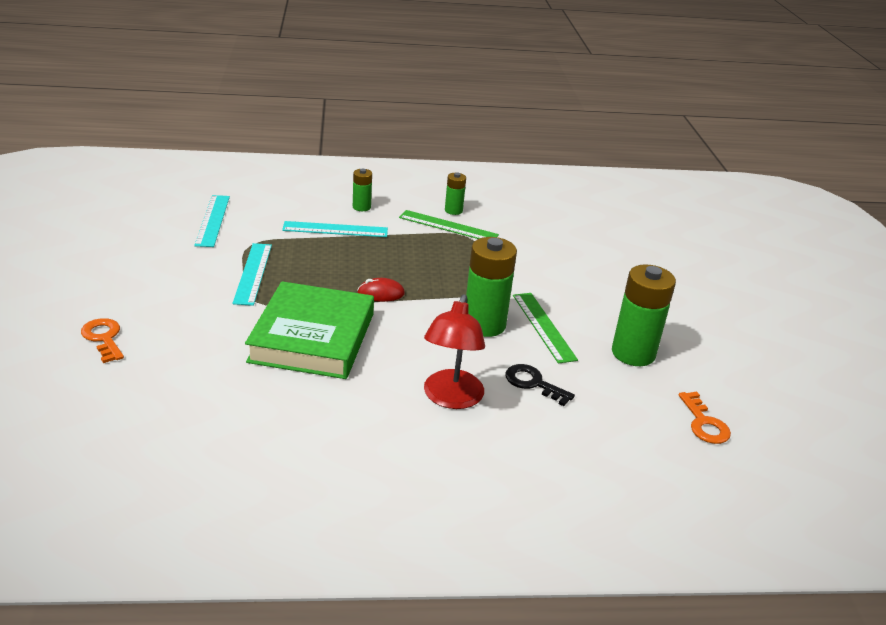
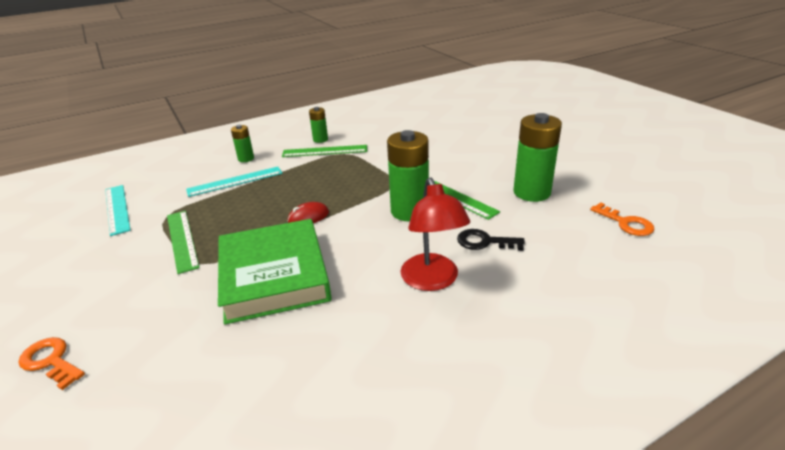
camera: 20 degrees left, 0 degrees up
turquoise ruler [233,243,272,306] -> green ruler [167,211,200,274]

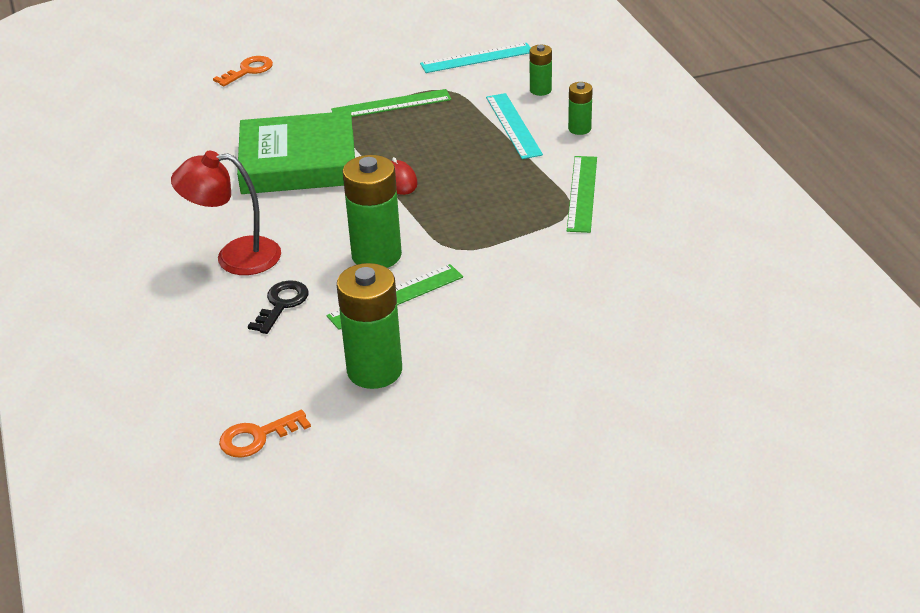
camera: 100 degrees right, 5 degrees up
green battery [309,107,328,143] -> green battery moved to [530,45,552,96]

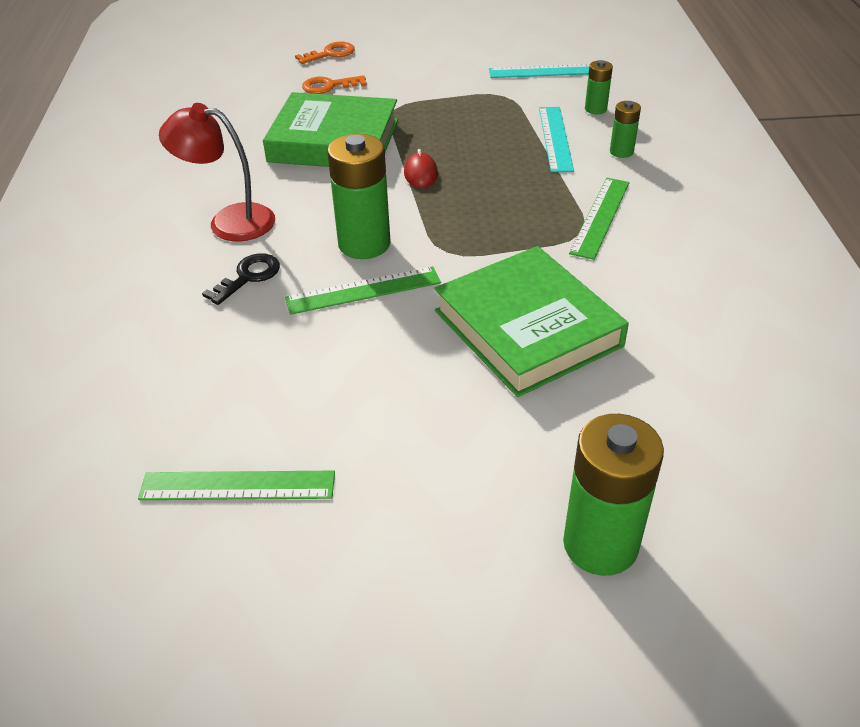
camera: 15 degrees right, 5 degrees up
orange key [219,410,311,458] -> orange key moved to [302,75,367,94]
green ruler [331,89,451,117] -> green ruler moved to [138,471,335,500]
green battery [337,263,402,389] -> green battery moved to [563,414,664,576]
none -> green book [434,246,629,397]

